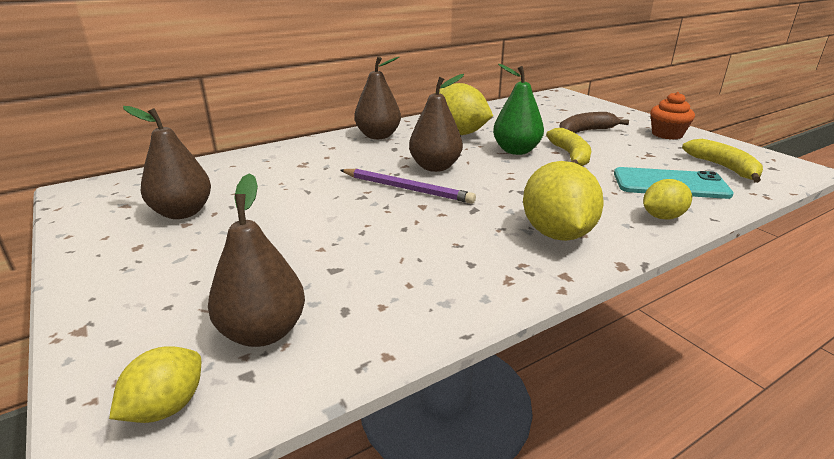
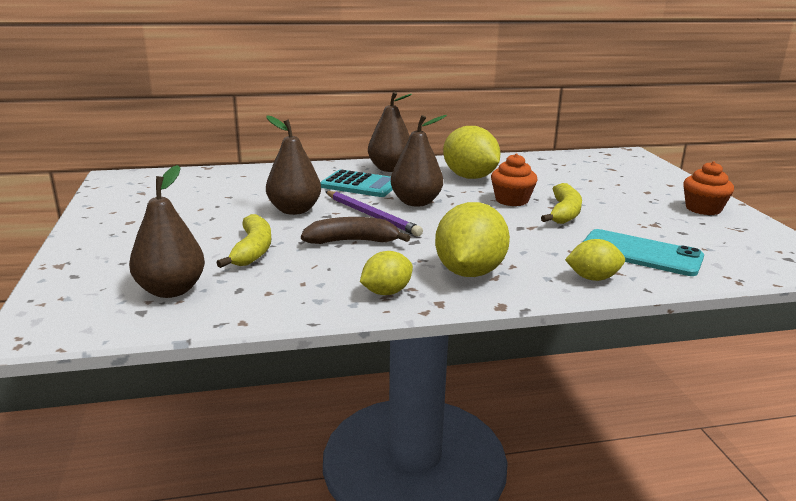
camera: 20 degrees right, 5 degrees down
yellow lemon [109,346,201,423] -> yellow lemon moved to [360,251,413,295]
brown pear [123,106,211,219] -> brown pear moved to [266,115,321,215]
green pear [493,64,544,155] -> orange cupcake [491,153,538,206]
brown banana [559,112,629,133] -> brown banana moved to [301,217,410,244]
yellow banana [682,139,763,183] -> yellow banana moved to [216,214,271,268]
none -> turquoise calculator [320,169,393,197]

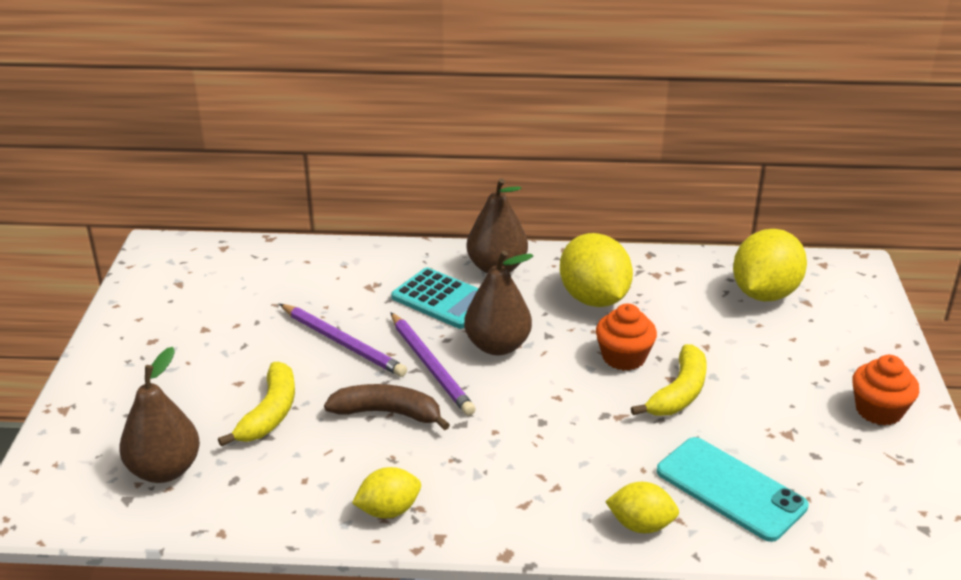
camera: 15 degrees right, 10 degrees up
brown pear [266,115,321,215] -> purple pencil [280,304,407,377]
yellow lemon [435,202,510,277] -> yellow lemon moved to [733,229,807,302]

